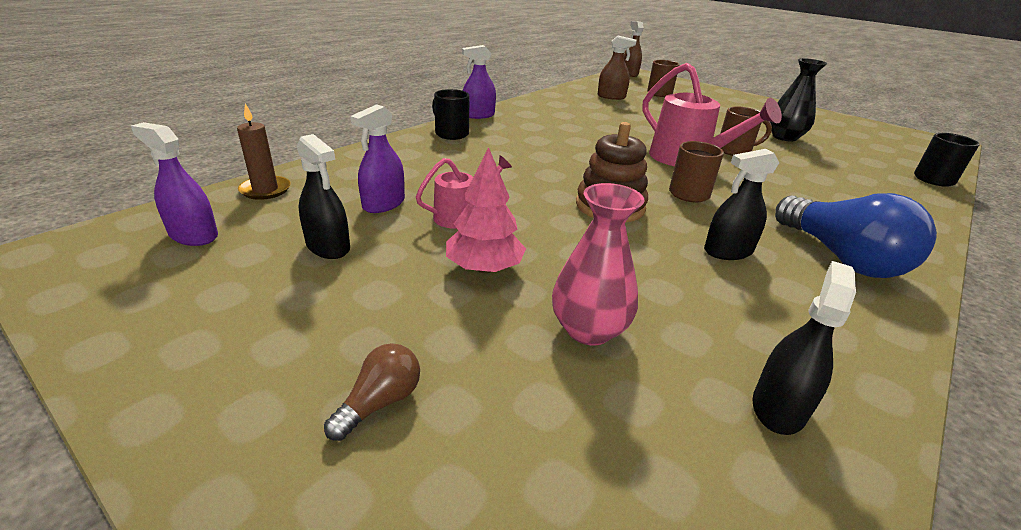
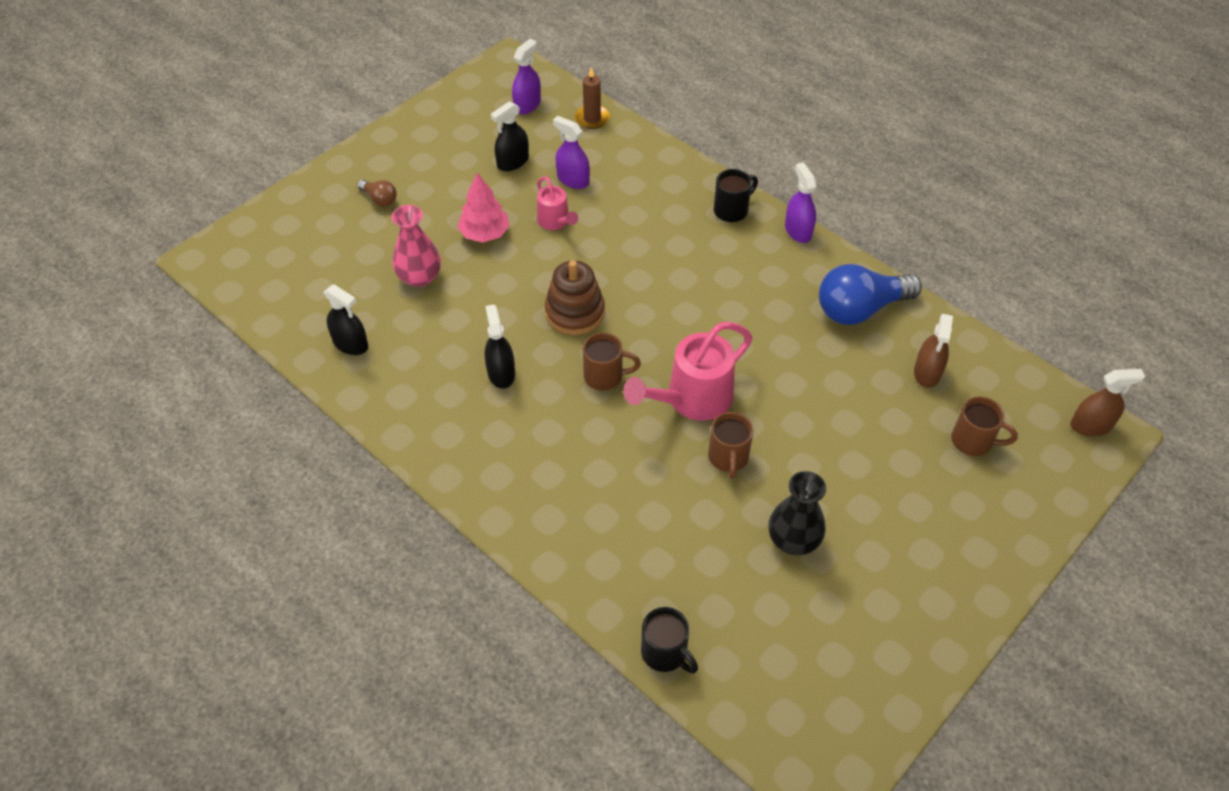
camera: 95 degrees right, 20 degrees up
blue light bulb [775,193,937,278] -> blue light bulb moved to [819,264,922,325]

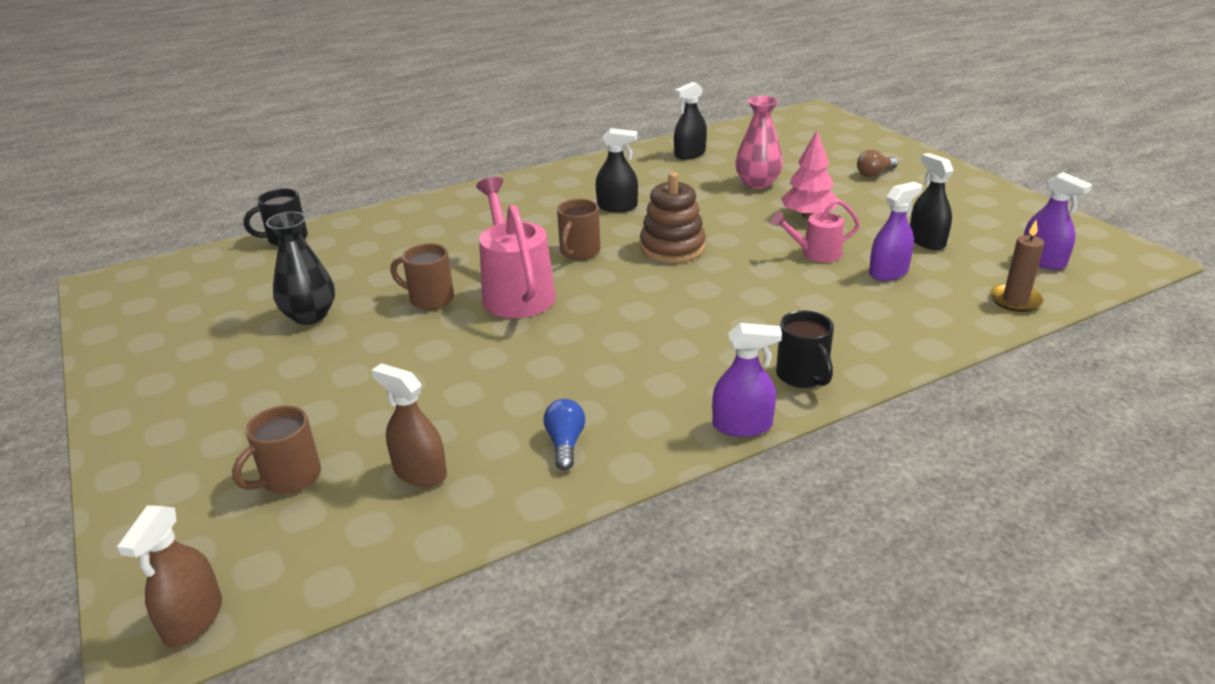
camera: 110 degrees right, 20 degrees down
blue light bulb [819,264,922,325] -> blue light bulb [543,399,585,470], size x0.47

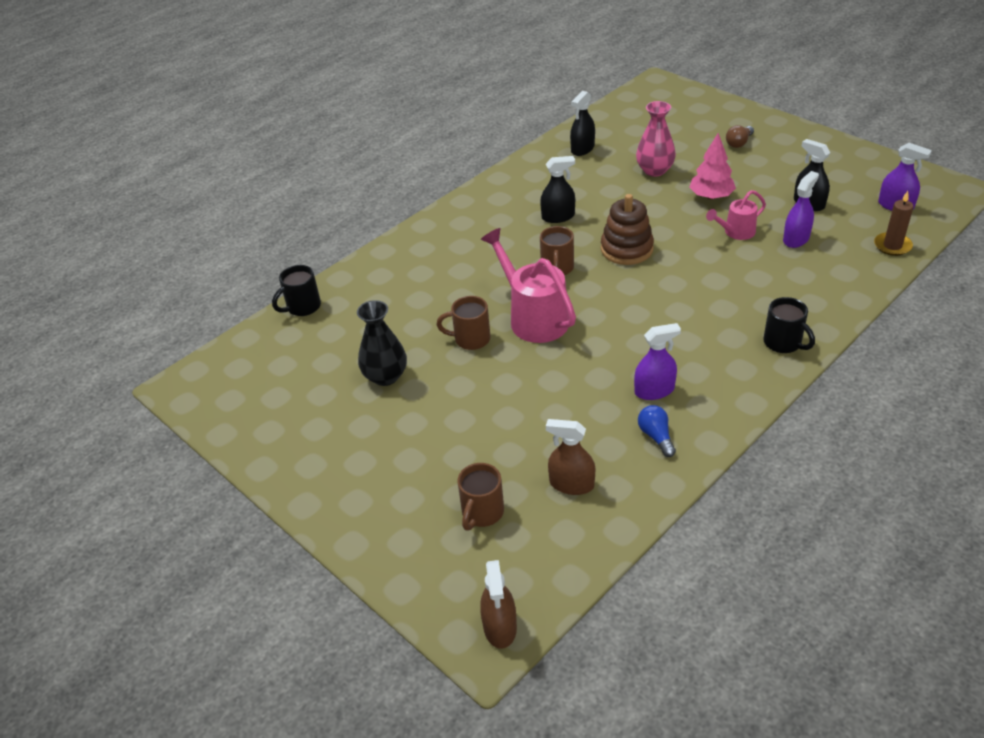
camera: 15 degrees left, 10 degrees up
purple spray bottle [712,323,782,437] -> purple spray bottle moved to [634,323,681,400]

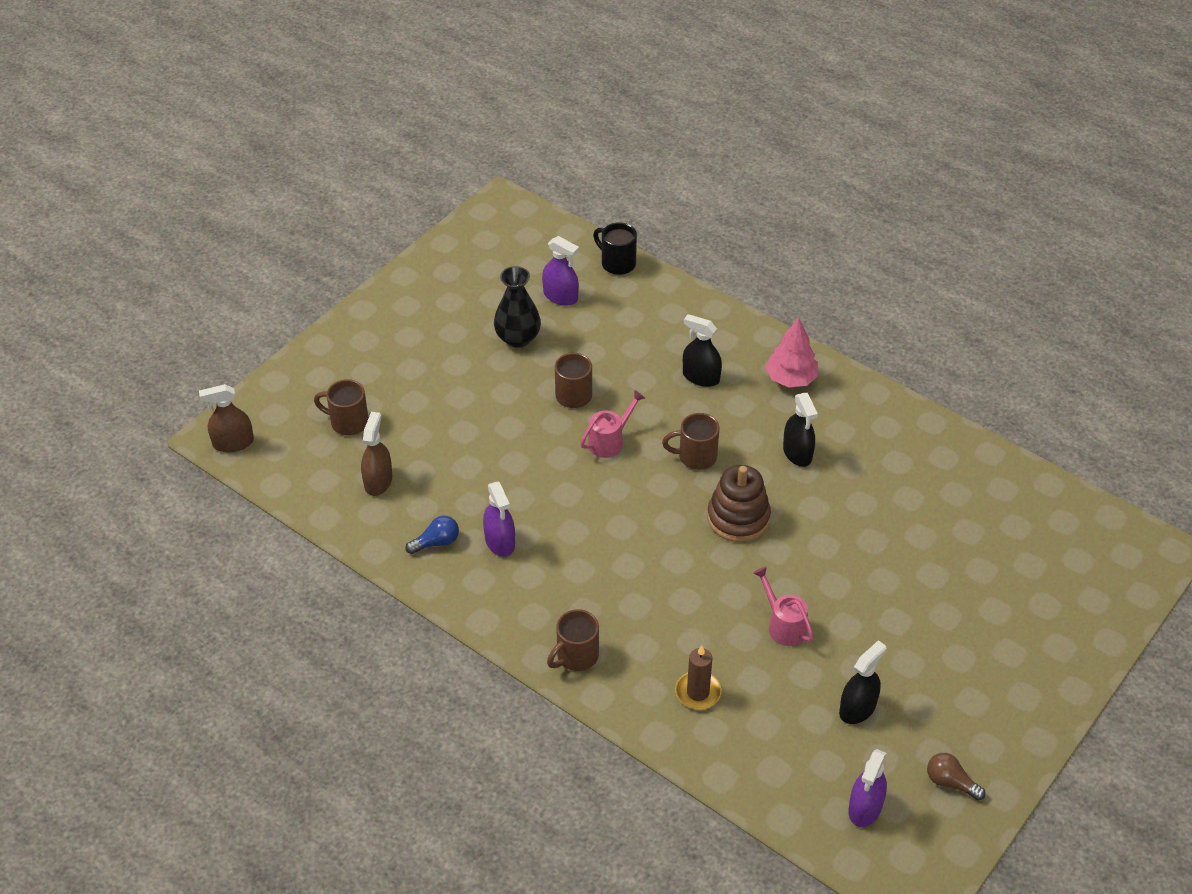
camera: 80 degrees right, 5 degrees up
pink watering can [481,228,576,343] -> pink watering can [580,390,645,458], size x0.56
black spray bottle [570,91,595,156] -> black spray bottle moved to [683,314,722,387]
pink vase [636,101,676,177] -> none
pink tree [690,133,736,200] -> pink tree moved to [765,318,819,388]
brown light bulb [726,125,754,148] -> brown light bulb moved to [927,753,986,800]
black mug [763,297,815,353] -> brown mug [547,609,599,671]
purple spray bottle [783,171,819,248] -> purple spray bottle moved to [542,236,579,306]
brown candle [874,191,913,256] -> brown candle moved to [675,645,721,710]

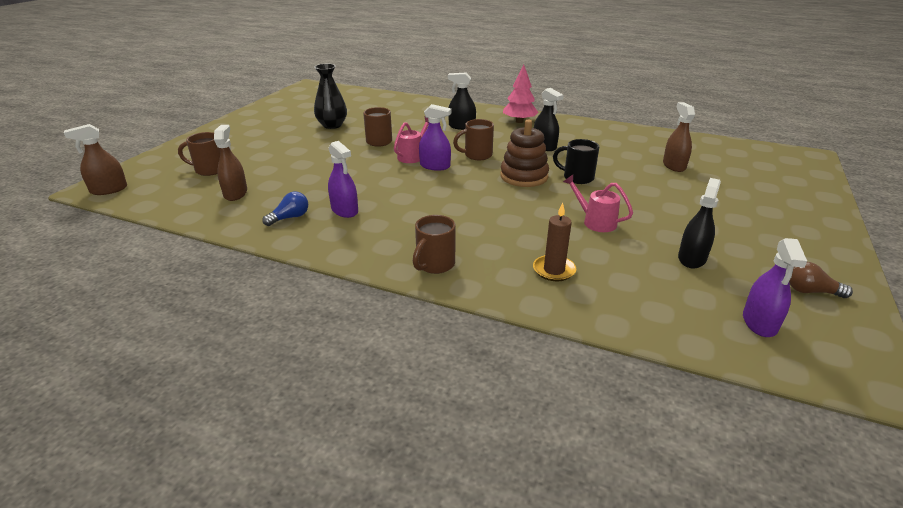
camera: 15 degrees left, 15 degrees down
purple spray bottle [542,236,579,306] -> purple spray bottle moved to [419,104,451,171]
black mug [593,222,637,275] -> black mug moved to [553,139,599,184]
none -> brown spray bottle [663,102,695,172]

